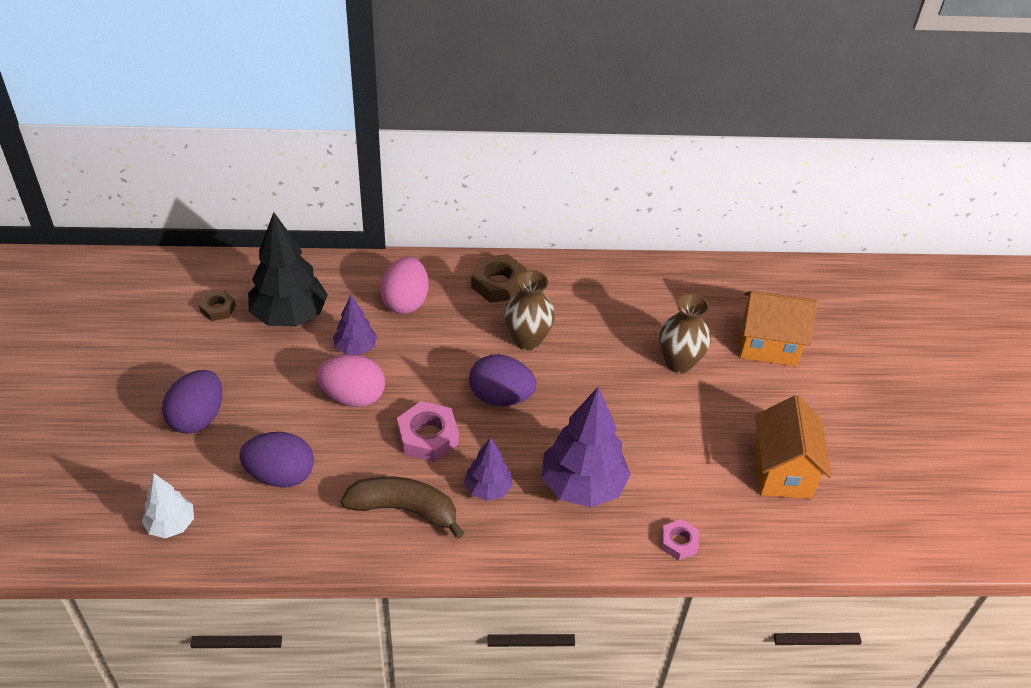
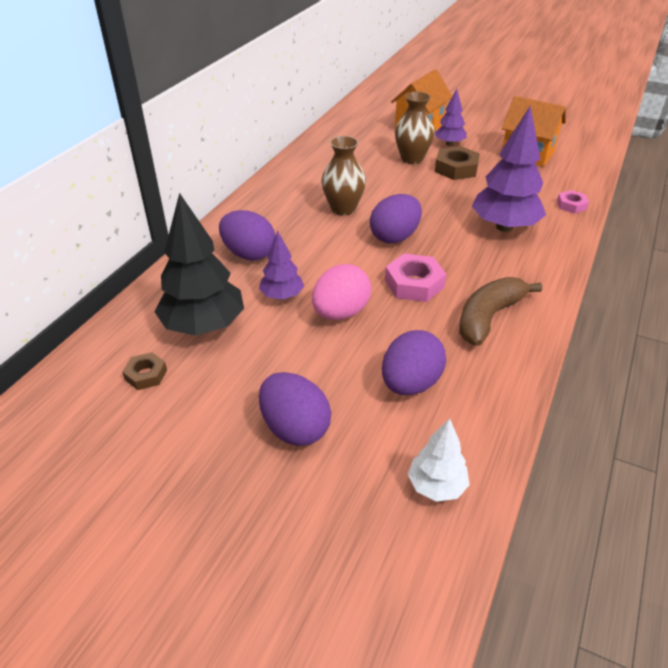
camera: 60 degrees left, 5 degrees down
pink egg [380,257,429,314] -> purple egg [219,210,275,260]
purple tree [464,437,513,501] -> purple tree moved to [434,89,467,146]
brown nut [471,254,527,303] -> brown nut moved to [435,146,480,180]

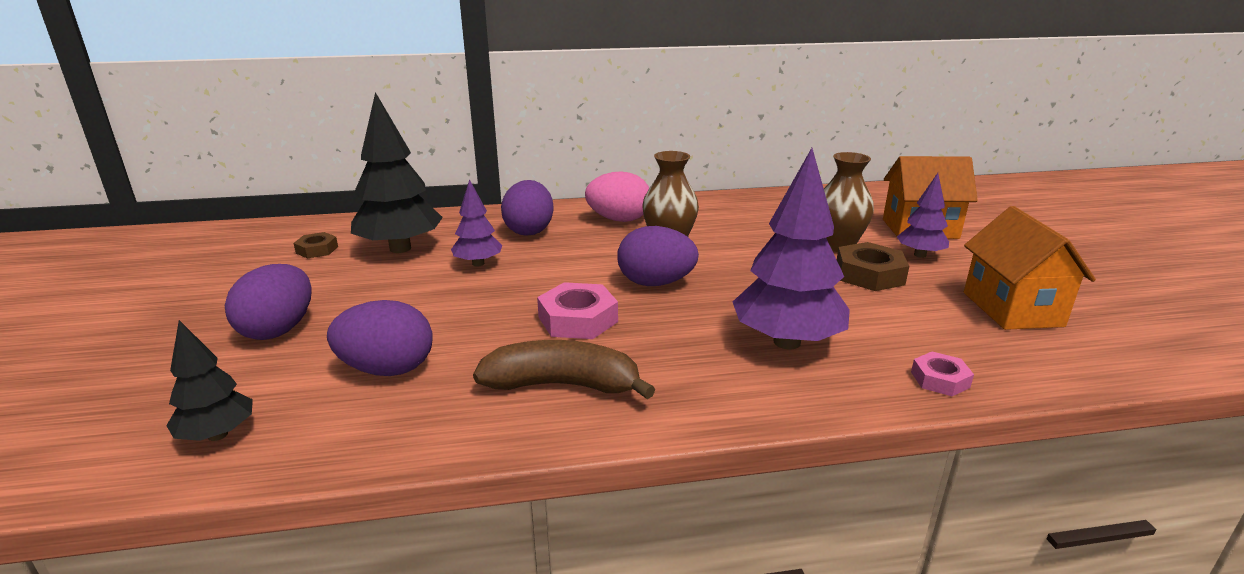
camera: 55 degrees right, 15 degrees down
pink egg [312,264,371,320] -> pink egg moved to [585,171,649,222]
white tree [408,418,470,502] -> black tree [166,320,253,441]

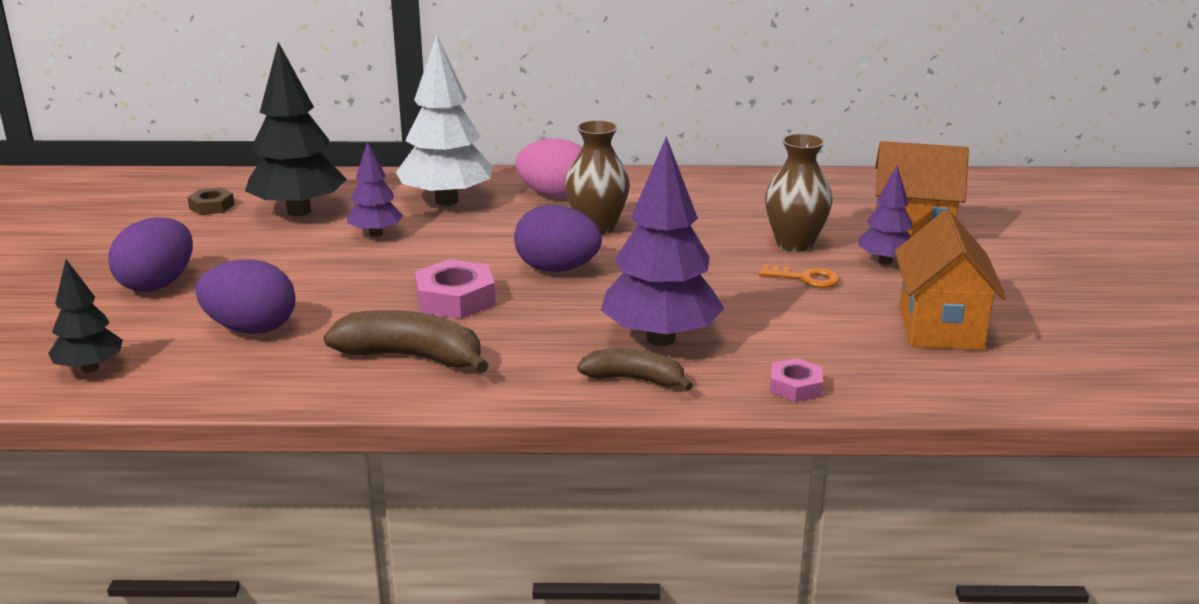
camera: 10 degrees right, 0 degrees up
purple egg [501,180,554,236] -> white tree [396,34,493,206]
brown nut [837,242,909,291] -> orange key [759,264,840,288]
none -> brown banana [577,348,693,391]

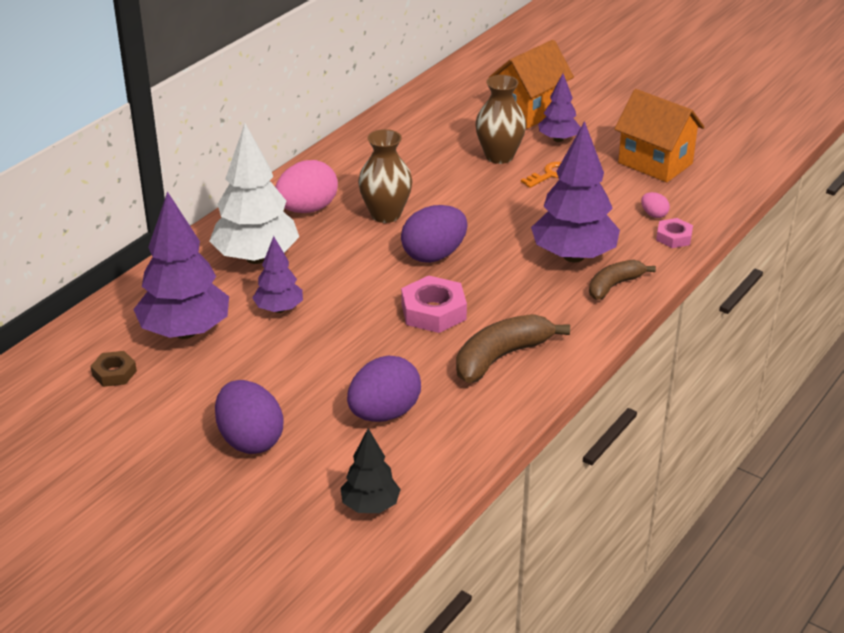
camera: 55 degrees left, 10 degrees up
black tree [245,42,347,216] -> purple tree [133,191,229,339]
none -> pink egg [641,192,670,218]

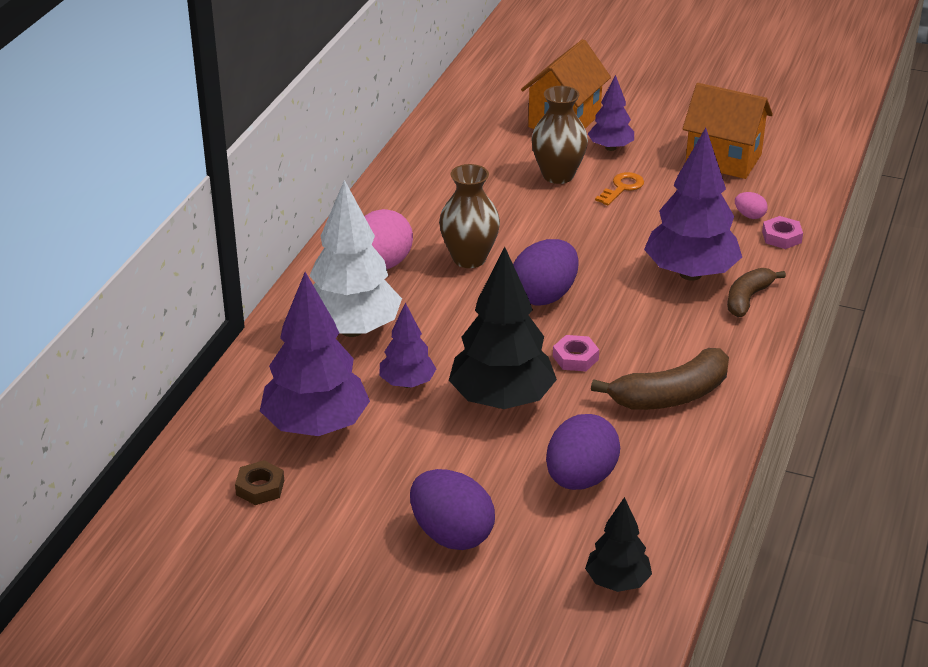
camera: 15 degrees left, 0 degrees up
pink nut [401,276,467,333] -> pink nut [553,335,599,371], size x0.60
brown banana [456,314,570,383] -> brown banana turned 150 degrees counterclockwise [591,348,729,410]
none -> black tree [449,247,557,409]

